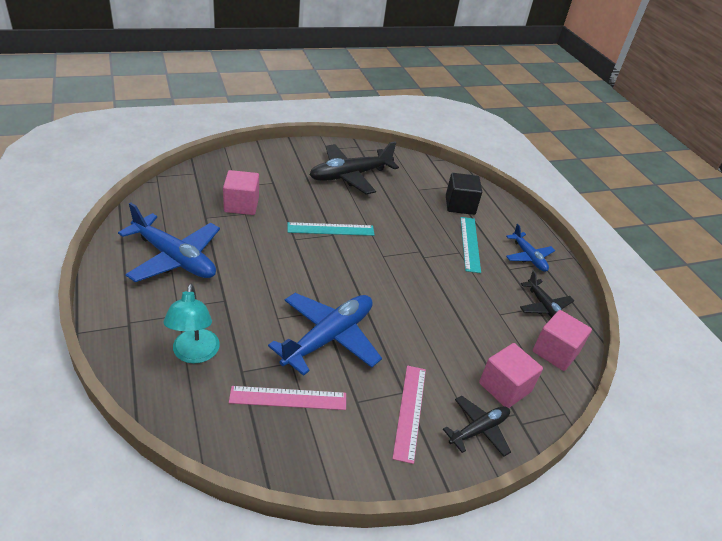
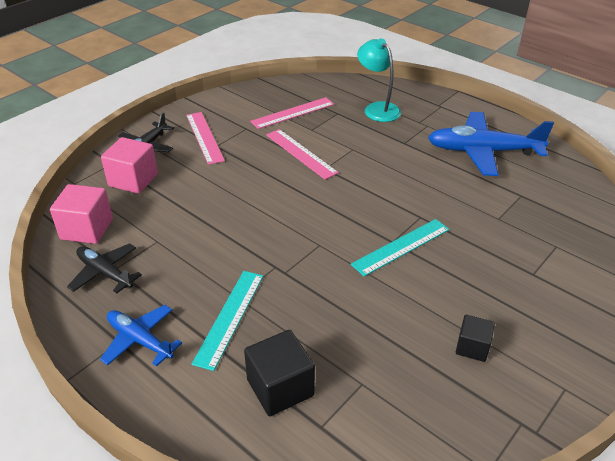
camera: 155 degrees right, 0 degrees up
pink cube [223,170,259,215] -> none
blue plane [268,293,382,376] -> pink ruler [266,129,339,180]
black plane [309,141,399,194] -> black cube [456,315,495,362]
turquoise ruler [460,217,481,273] -> turquoise ruler turned 45 degrees clockwise [192,271,263,371]

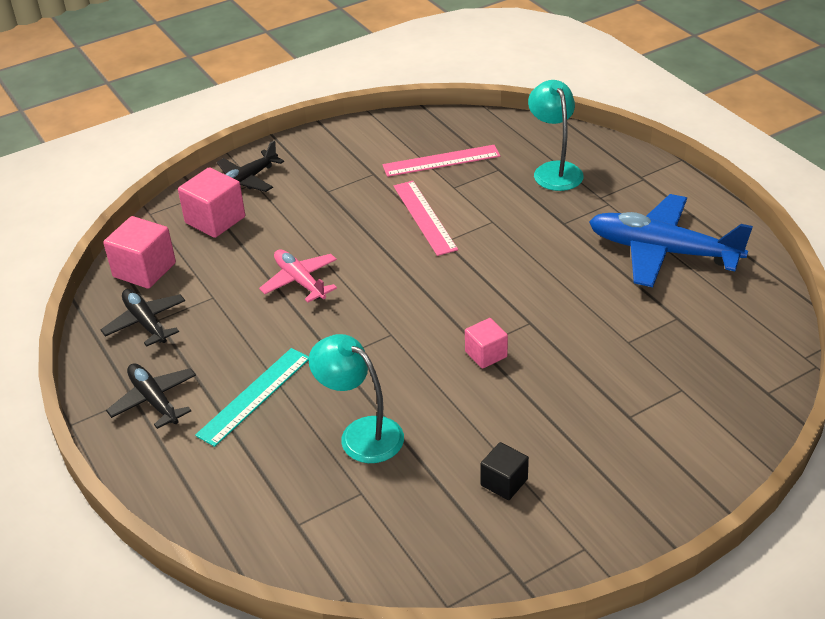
camera: 20 degrees right, 0 degrees up
blue plane [100,305,182,367] -> black plane [106,363,196,429]
pink ruler [186,112,225,165] -> none
black cube [244,330,315,416] -> none
turquoise ruler [351,219,449,276] -> pink cube [465,318,508,369]
none -> pink plane [259,249,337,302]
none -> turquoise lamp [309,334,404,463]

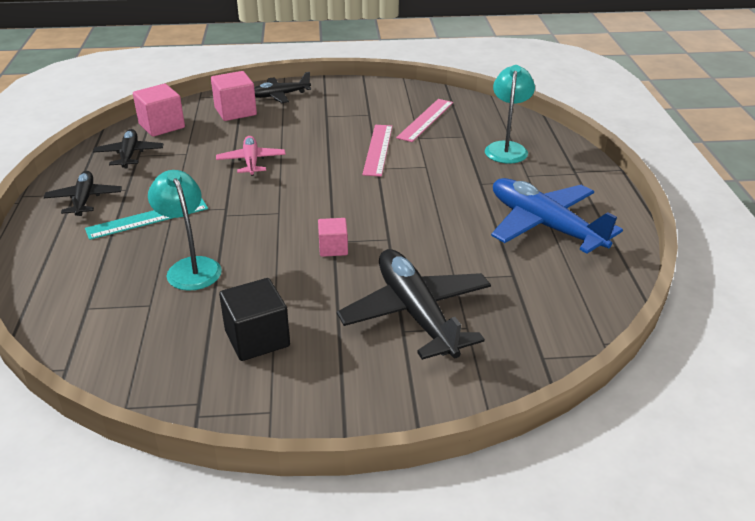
camera: 25 degrees right, 5 degrees down
pink ruler [383,145,500,177] -> pink ruler turned 75 degrees counterclockwise [396,99,453,142]
black cube [480,442,529,500] -> black cube [219,278,290,361], size x1.63
none -> black plane [337,249,491,360]

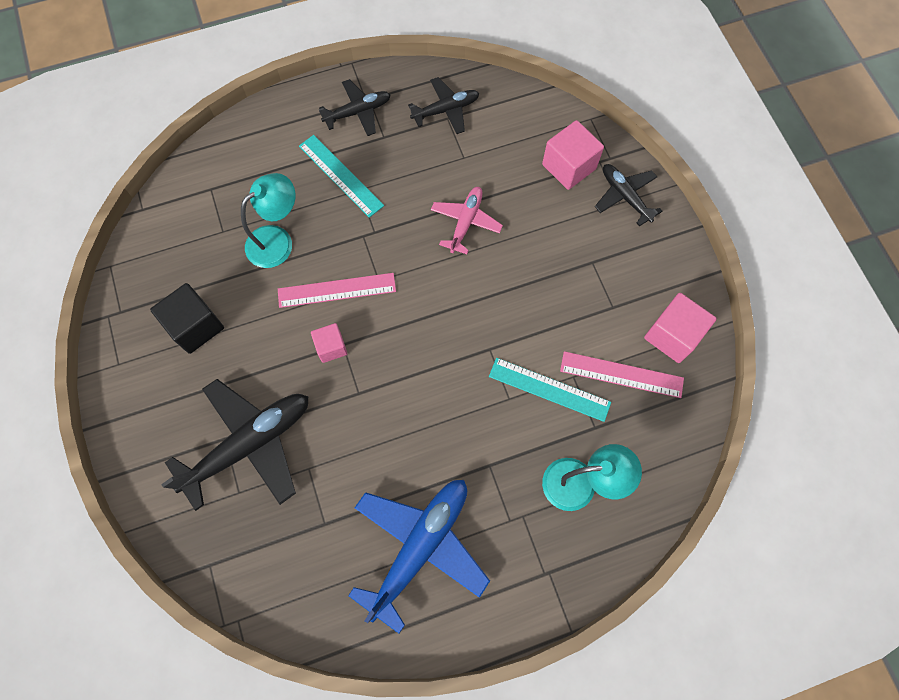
camera: 75 degrees right, 35 degrees up
pink cube [133,84,185,137] -> pink cube moved to [644,293,716,363]
pink plane [216,136,286,176] -> pink plane turned 45 degrees counterclockwise [431,187,503,254]
pink ruler [362,125,392,177] -> pink ruler moved to [278,273,396,308]
none -> turquoise ruler [489,358,611,422]

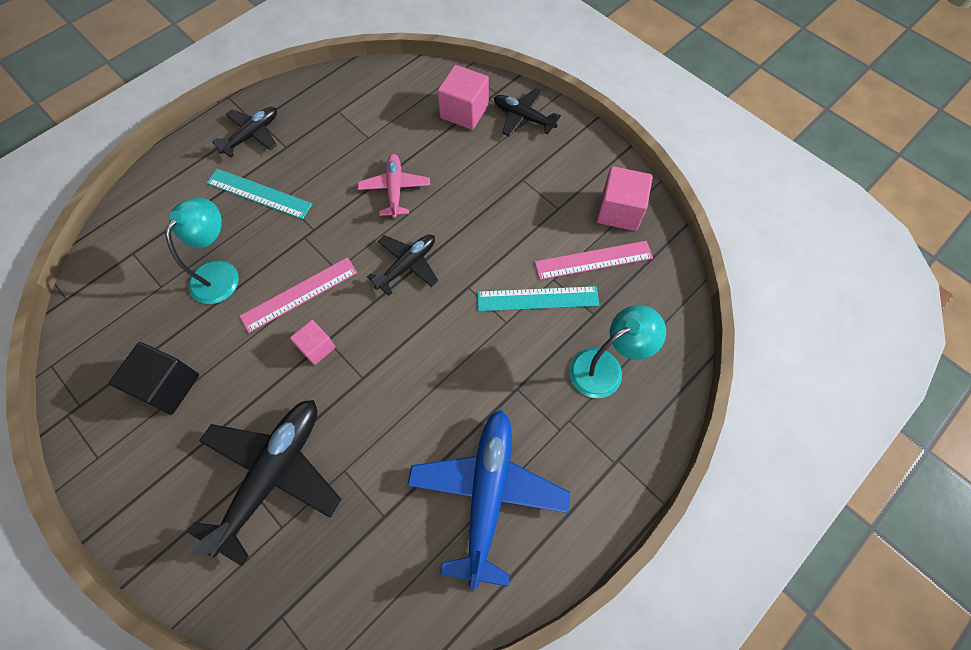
camera: 25 degrees left, 5 degrees down
black plane [408,77,479,134] -> black plane moved to [367,234,438,296]

